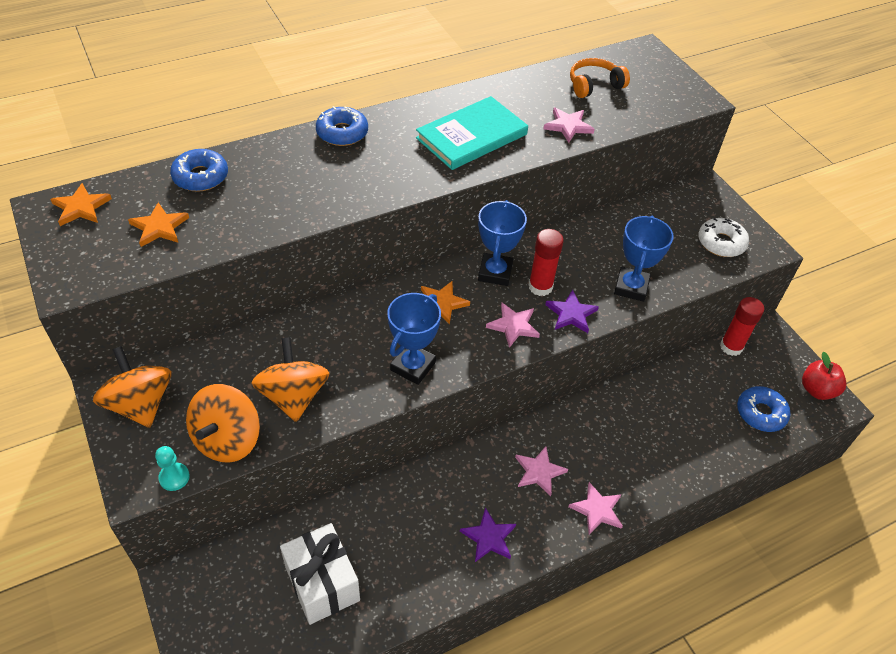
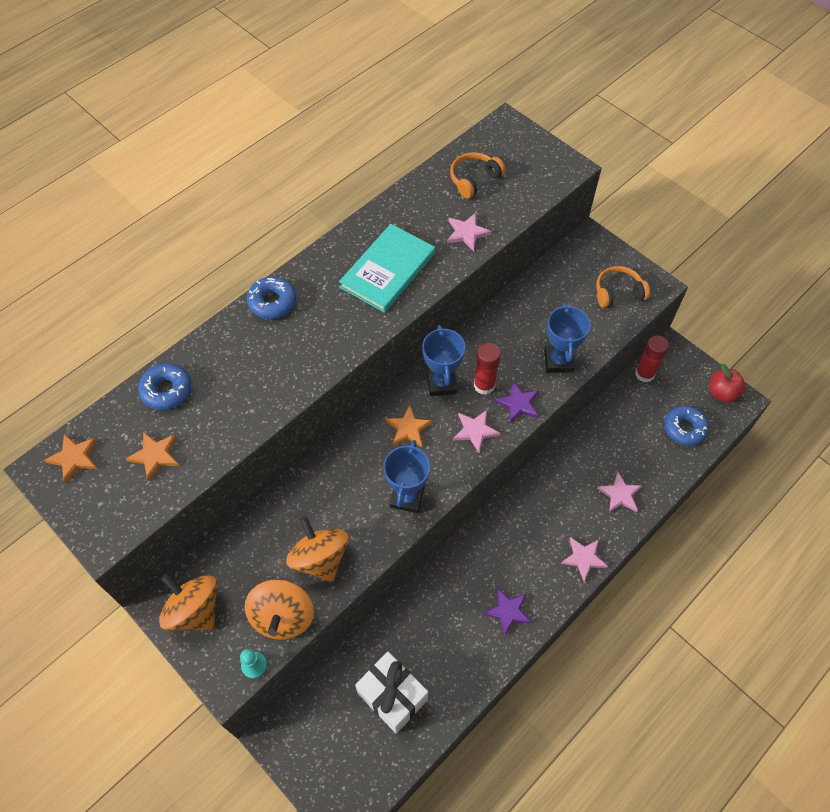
camera: 15 degrees left, 10 degrees up
pink star [515,446,568,496] -> pink star moved to [597,472,642,513]
white donut [698,218,749,257] -> orange headphones [596,266,650,308]

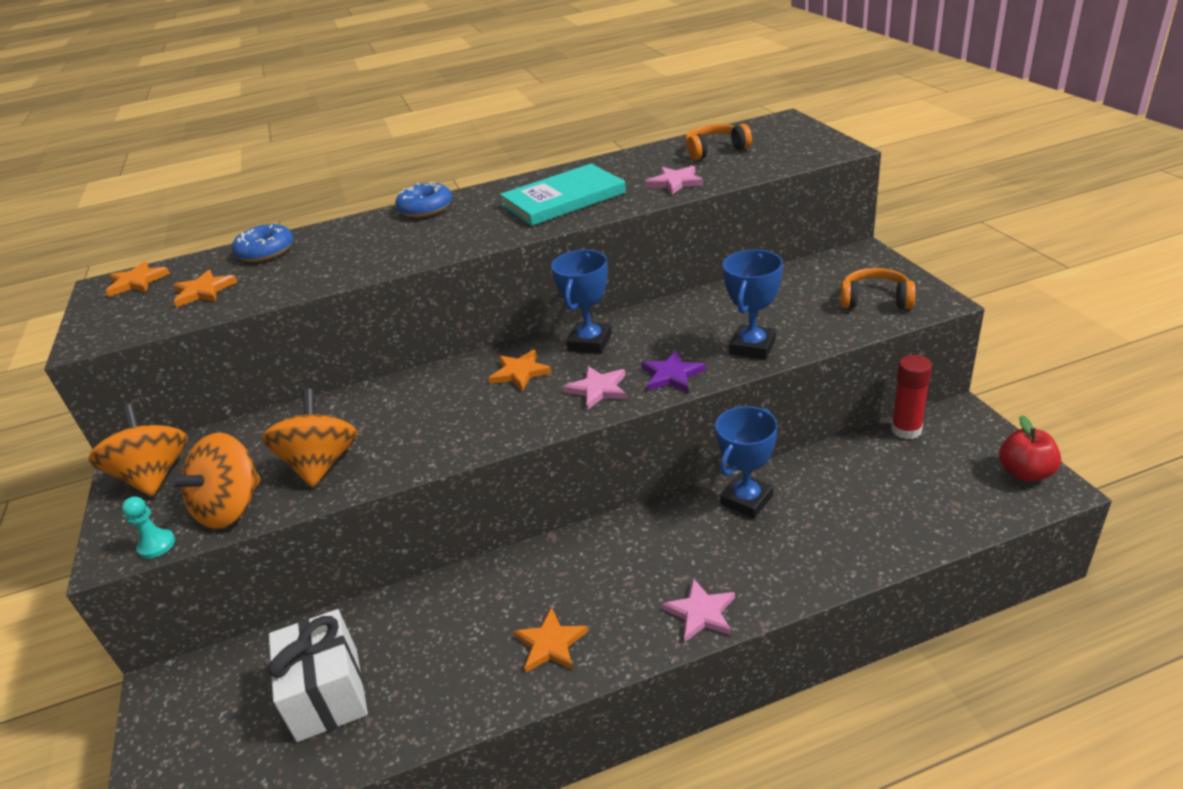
camera: 30 degrees right, 25 degrees down
blue trophy [383,440,430,513] -> blue trophy moved to [715,406,778,518]
red glue stick [474,343,501,395] -> none
purple star [483,588,532,636] -> orange star [513,607,588,673]
pink star [597,472,642,513] -> none
blue donut [664,406,709,446] -> none

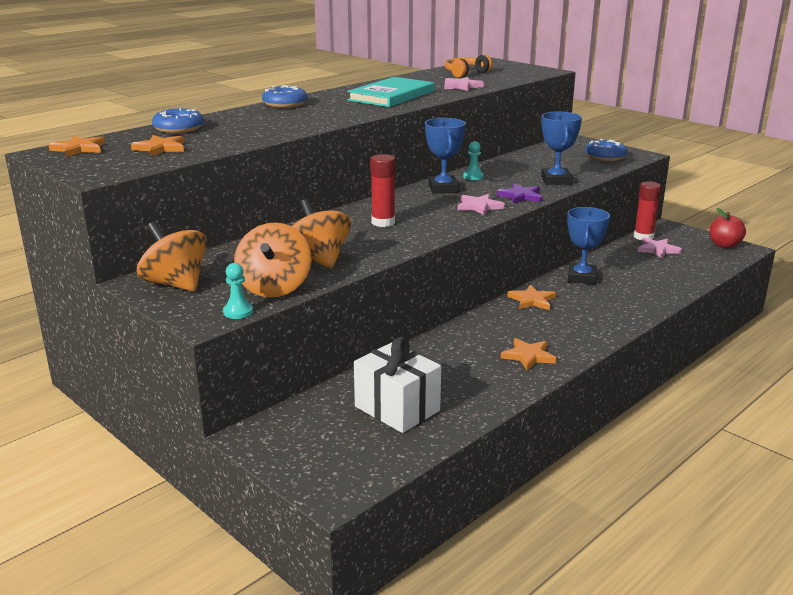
camera: 30 degrees left, 10 degrees down
orange star [488,350,552,392] -> orange star moved to [507,284,556,310]
pink star [662,578,735,642] -> pink star moved to [638,238,682,258]
orange headphones [840,268,916,309] -> blue donut [585,139,627,161]
none -> red glue stick [370,154,396,227]
none -> turquoise pawn [463,141,484,180]

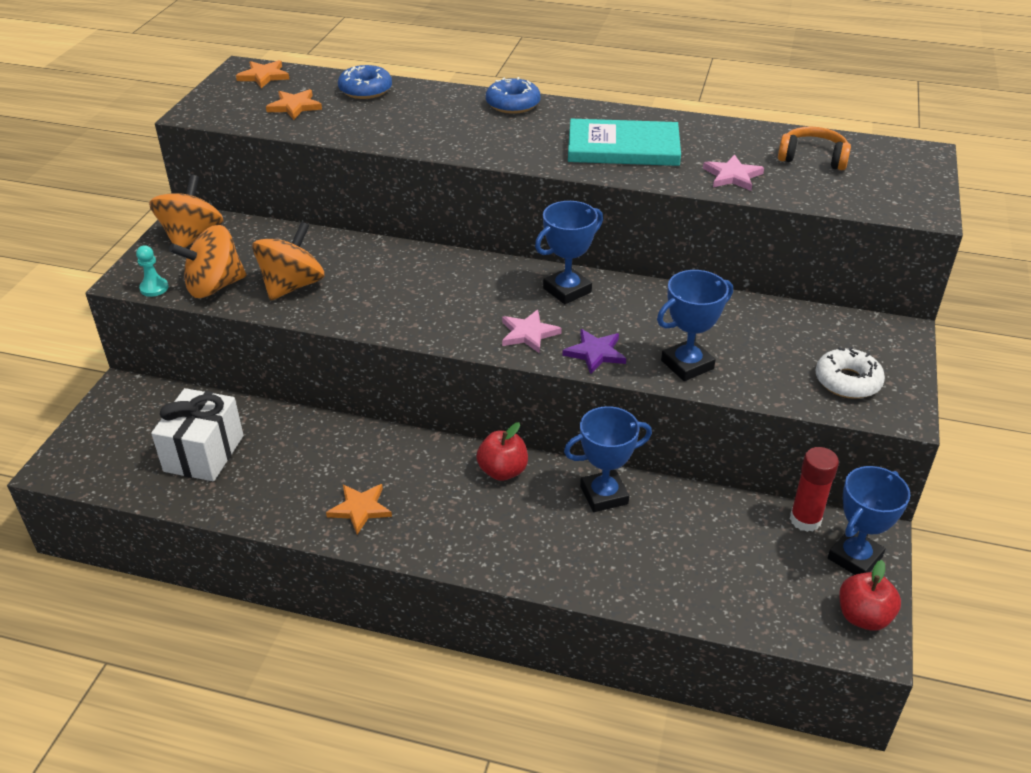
camera: 60 degrees right, 15 degrees up
red glue stick [370,154,396,227] -> none
turquoise pawn [463,141,484,180] -> none
orange star [507,284,556,310] -> red apple [476,422,528,481]
blue donut [585,139,627,161] -> white donut [815,347,885,399]
pink star [638,238,682,258] -> none
none -> blue trophy [828,466,911,575]

